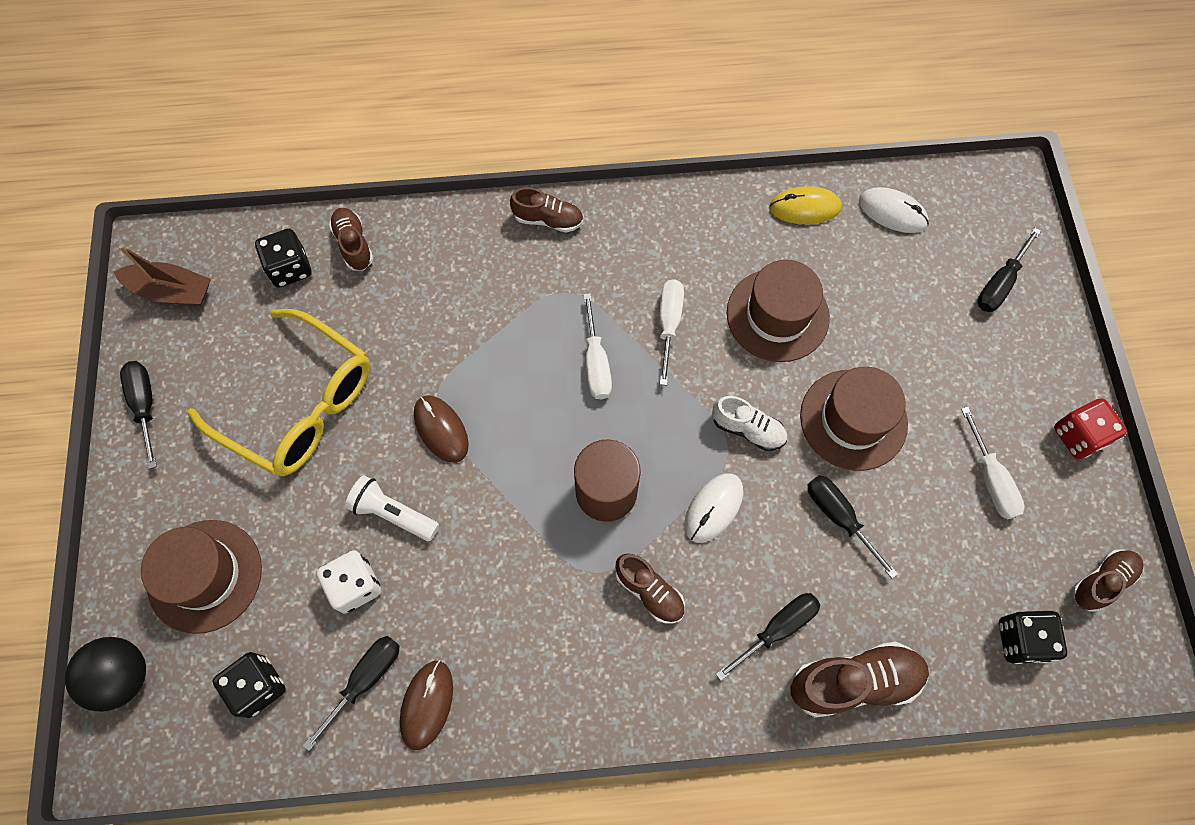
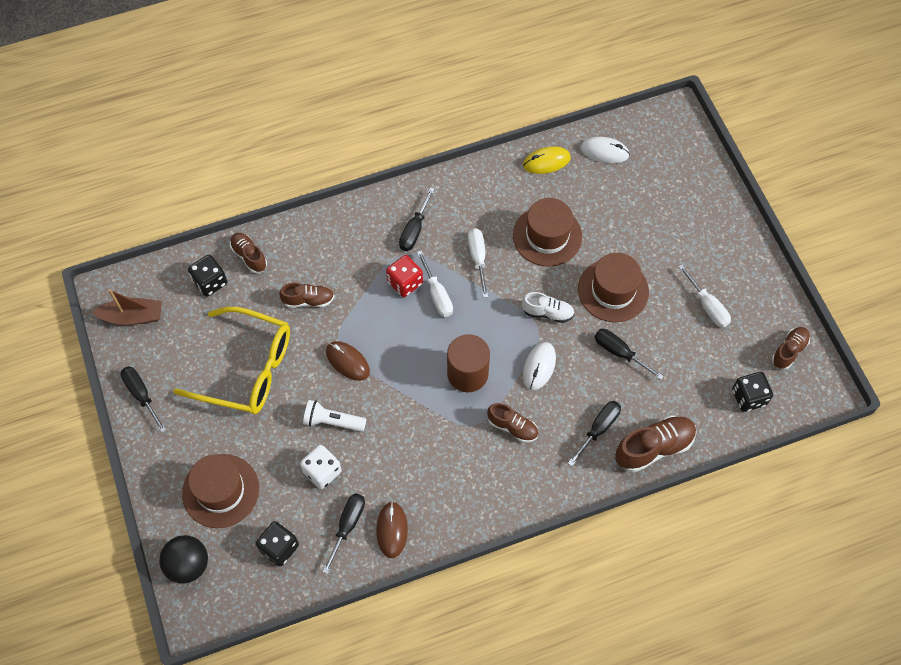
camera: 15 degrees left, 5 degrees down
brown shoe [510,187,583,233] -> brown shoe moved to [279,282,334,308]
black screwdriver [977,228,1041,312] -> black screwdriver moved to [399,187,435,251]
red dice [1054,398,1127,459] -> red dice moved to [386,255,423,297]

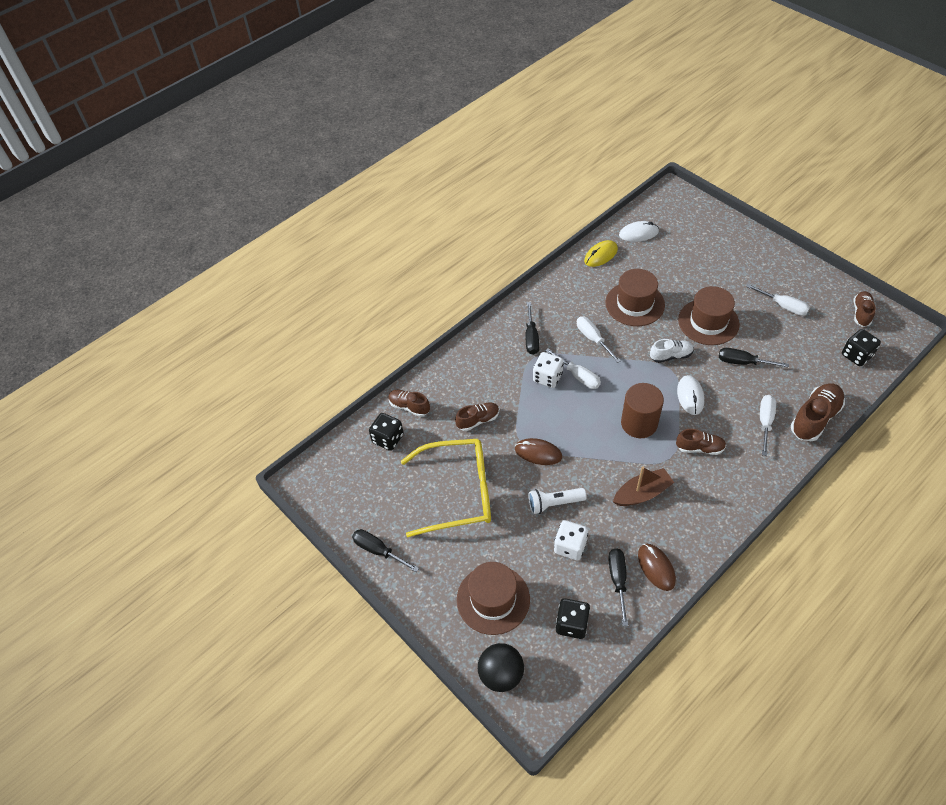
camera: 20 degrees left, 10 degrees down
brown boat [92,289,162,325] -> brown boat moved to [613,467,674,506]
red dice [386,255,423,297] -> white dice [533,352,563,388]
black screwdriver [568,401,621,466] -> white screwdriver [760,395,776,456]

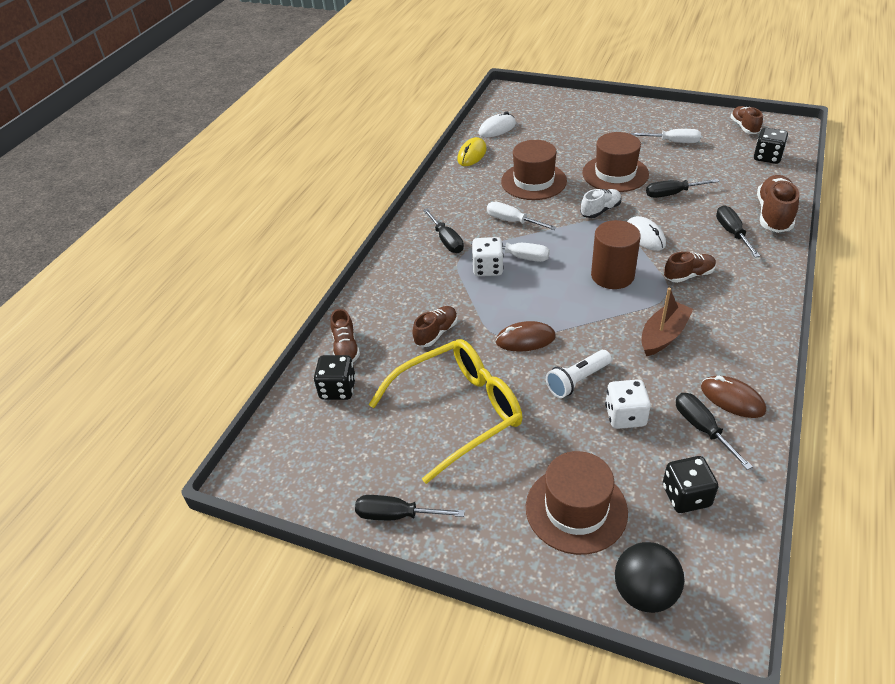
camera: 25 degrees left, 10 degrees down
brown shoe [388,390,430,417] -> brown shoe turned 105 degrees counterclockwise [330,309,360,362]
white screwdriver [760,395,776,456] -> black screwdriver [716,205,760,257]

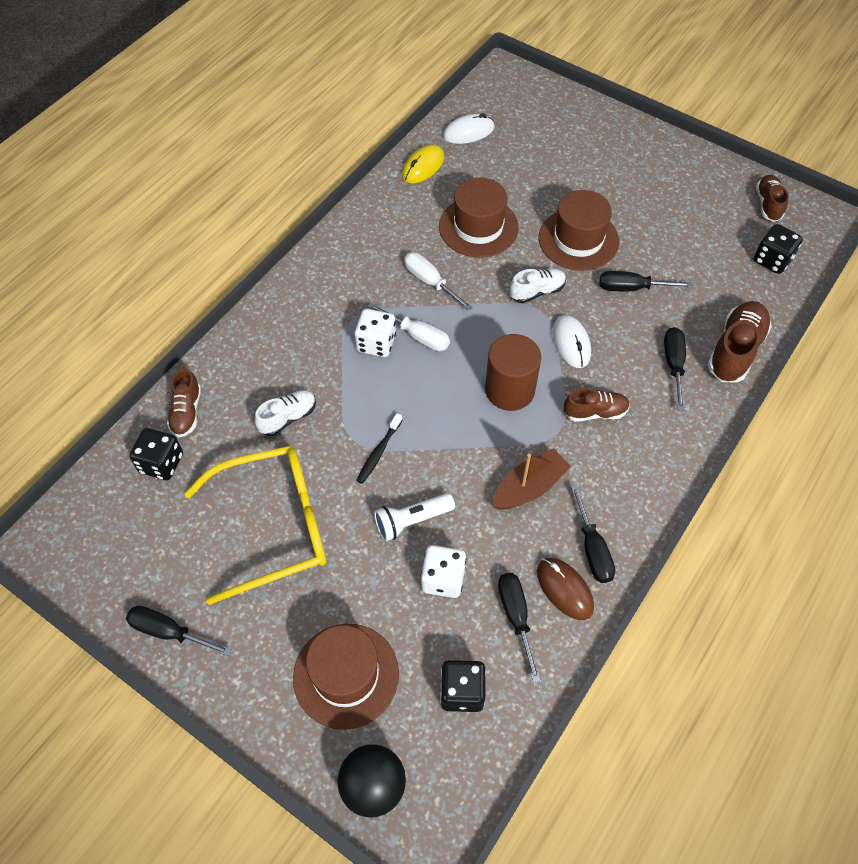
camera: 10 degrees right, 15 degrees up
brown shoe [412,306,458,347] -> white shoe [254,390,316,436]
black screwdriver [423,209,464,253] -> black screwdriver moved to [571,484,615,583]
brown mouse [495,321,556,351] -> black toothbrush [356,413,402,484]
white screwdriver [631,129,701,143] -> none

